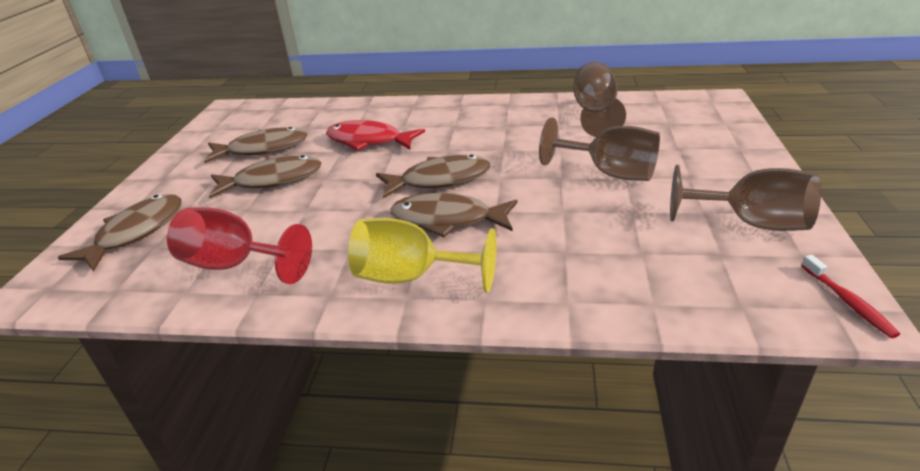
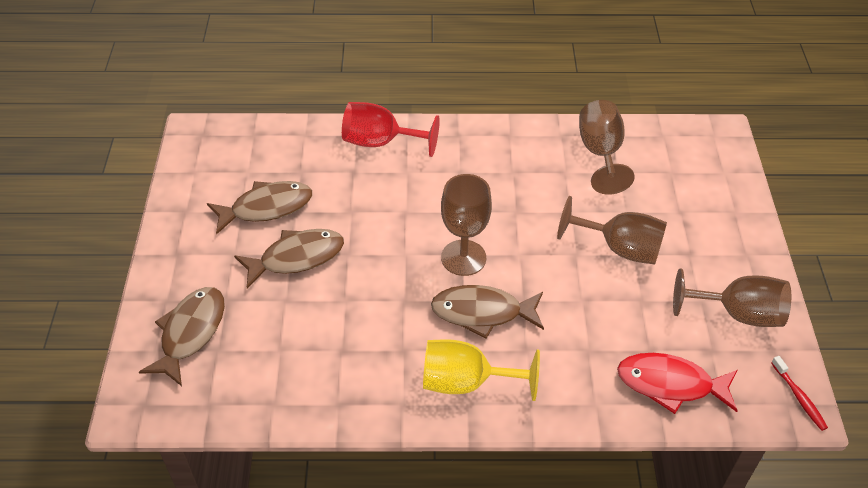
camera: 10 degrees left, 15 degrees up
red goblet [167,207,312,284] -> red goblet moved to [342,102,440,157]
red fish [326,120,425,151] -> red fish moved to [617,353,738,414]
brown fish [376,154,490,198] -> brown goblet [441,174,492,276]

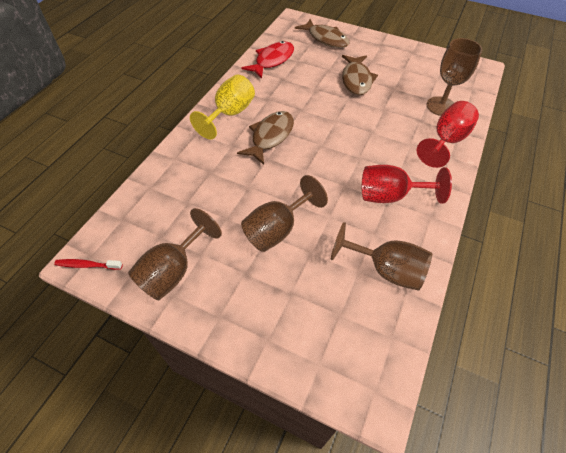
camera: 115 degrees right, 5 degrees up
brown fish [207,181,312,235] -> none
brown goblet [441,174,492,276] -> brown goblet moved to [427,38,482,116]
red fish [617,353,738,414] -> red fish moved to [242,41,294,79]
none -> red goblet [362,165,452,204]

